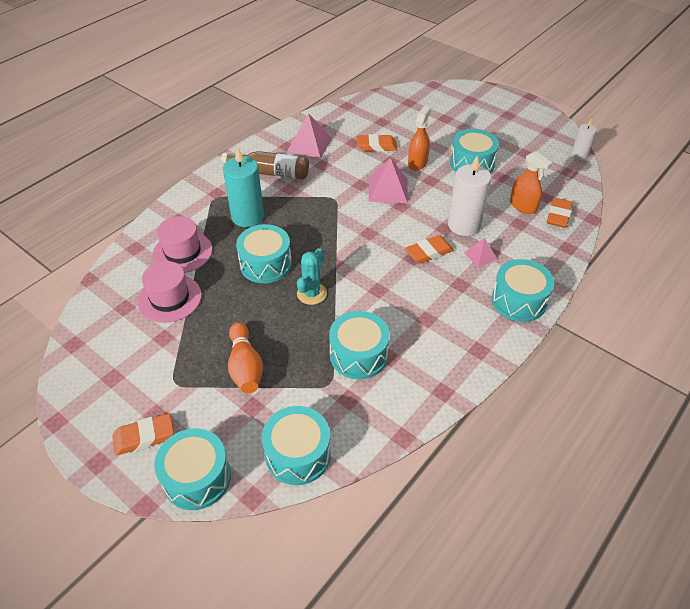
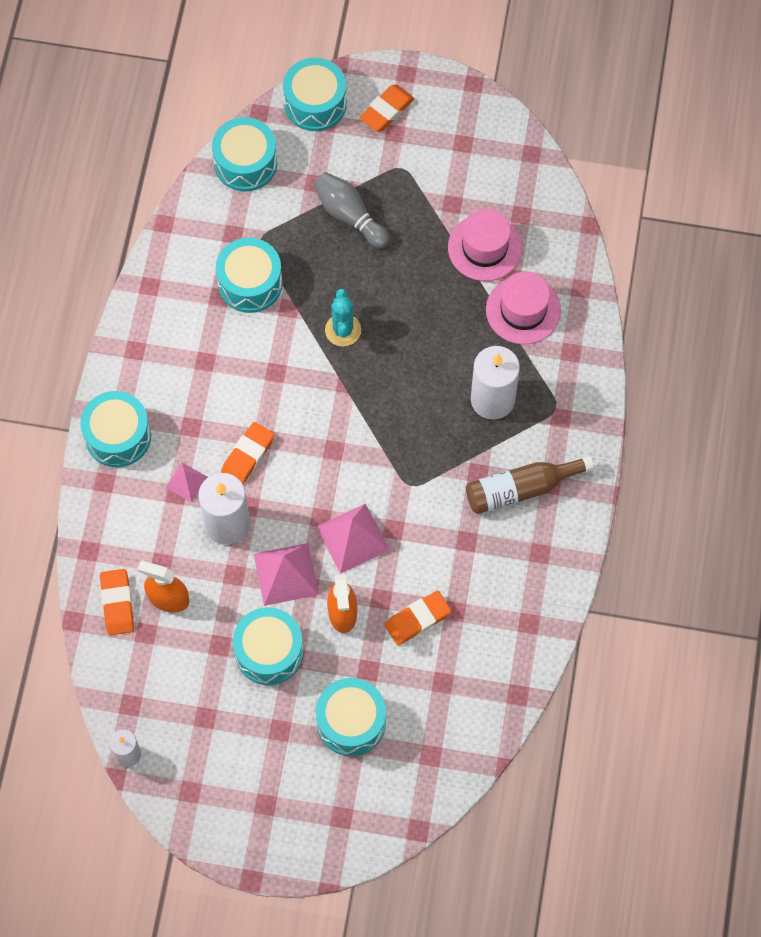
camera: 150 degrees right, 20 degrees up
turquoise candle [223,147,264,227] -> white candle [471,346,520,420]
orange bowling pin [228,322,263,394] -> grey bowling pin [314,172,390,249]
turquoise drum [236,224,292,283] -> turquoise drum moved to [316,678,386,756]
pink pyramid [287,113,332,159] -> pink pyramid moved to [254,543,319,606]

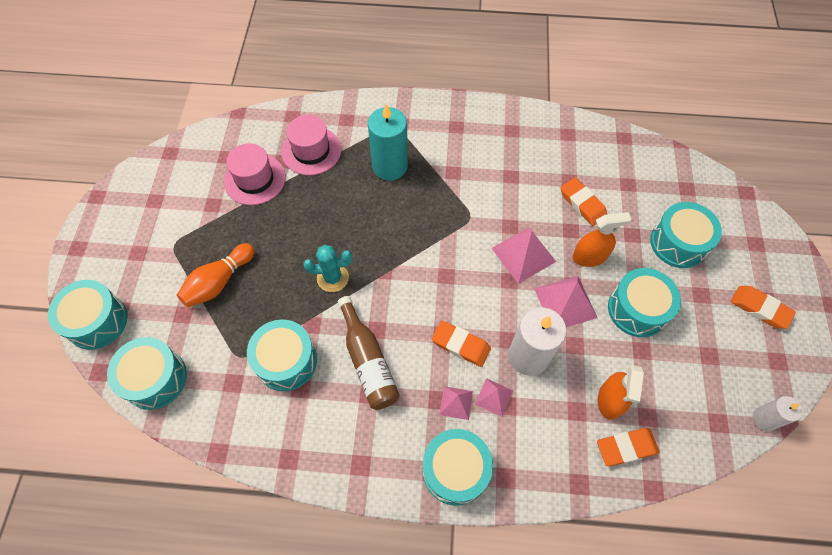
camera: 95 degrees left, 5 degrees down
grey bowling pin [314,172,390,249] -> orange bowling pin [177,243,255,307]
orange eraser [359,85,414,132] -> orange eraser moved to [731,286,796,329]
brown bottle [466,455,594,514] -> brown bottle moved to [338,296,400,410]
white candle [471,346,520,420] -> turquoise candle [368,104,408,180]
none -> pink pyramid [439,386,473,420]

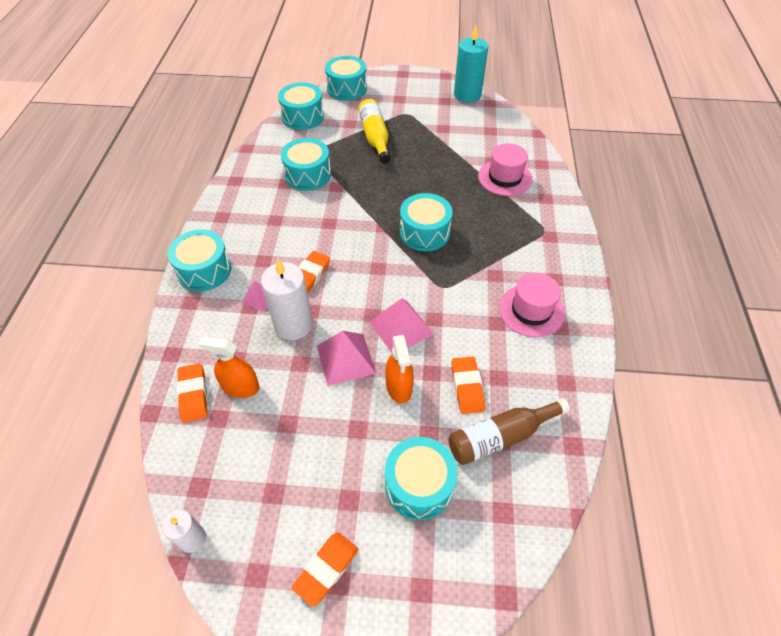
camera: 90 degrees right, 10 degrees down
orange bowling pin [177,243,255,307] -> yellow bottle [358,99,390,164]
pink hat [224,143,286,205] -> pink hat moved to [499,273,565,337]
turquoise cactus [303,245,352,292] -> none
brown bottle [338,296,400,410] -> brown bottle moved to [448,398,570,465]
turquoise candle [368,104,408,180] -> turquoise candle moved to [454,26,488,103]
pink pyramid [439,386,473,420] -> none
orange eraser [560,177,607,226] -> orange eraser turned 60 degrees counterclockwise [452,356,485,414]
turquoise drum [608,268,681,337] -> turquoise drum moved to [400,193,453,251]

